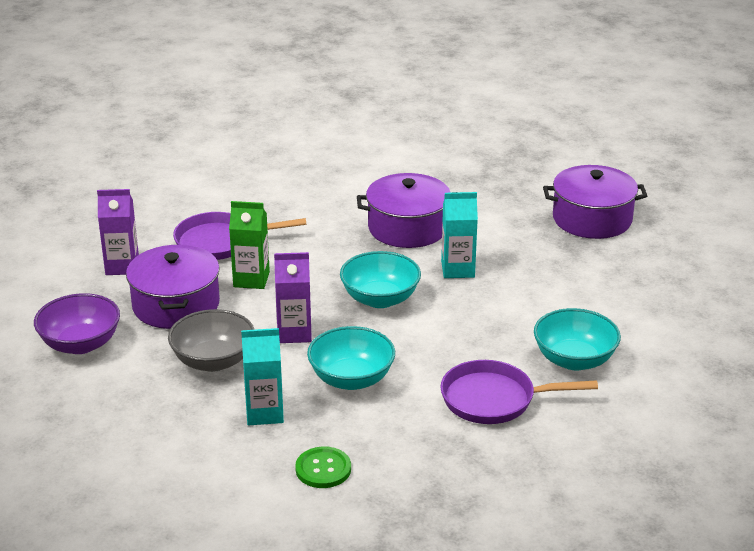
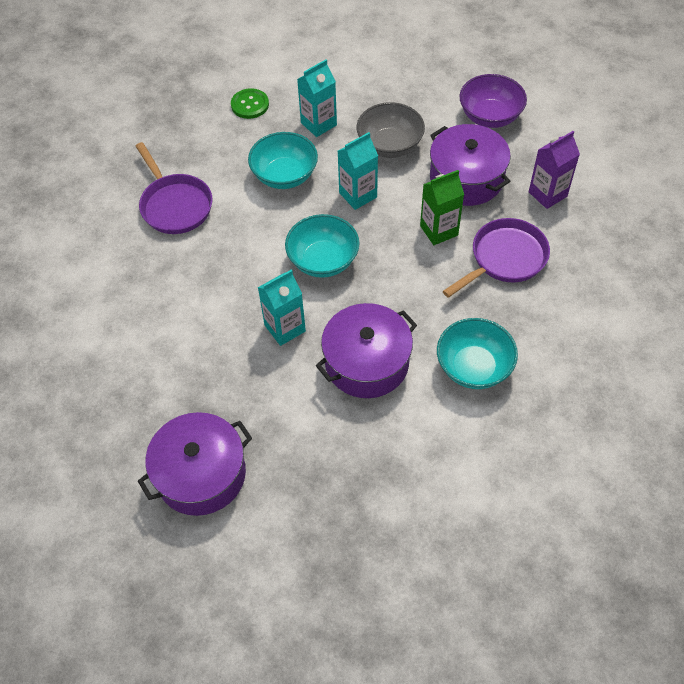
camera: 150 degrees right, 25 degrees up
purple carton [274,252,312,343] -> turquoise carton [338,132,378,210]
purple pan [440,360,598,424] -> purple pan turned 90 degrees clockwise [136,142,212,234]
turquoise bowl [534,308,621,370] -> turquoise bowl moved to [437,318,518,389]

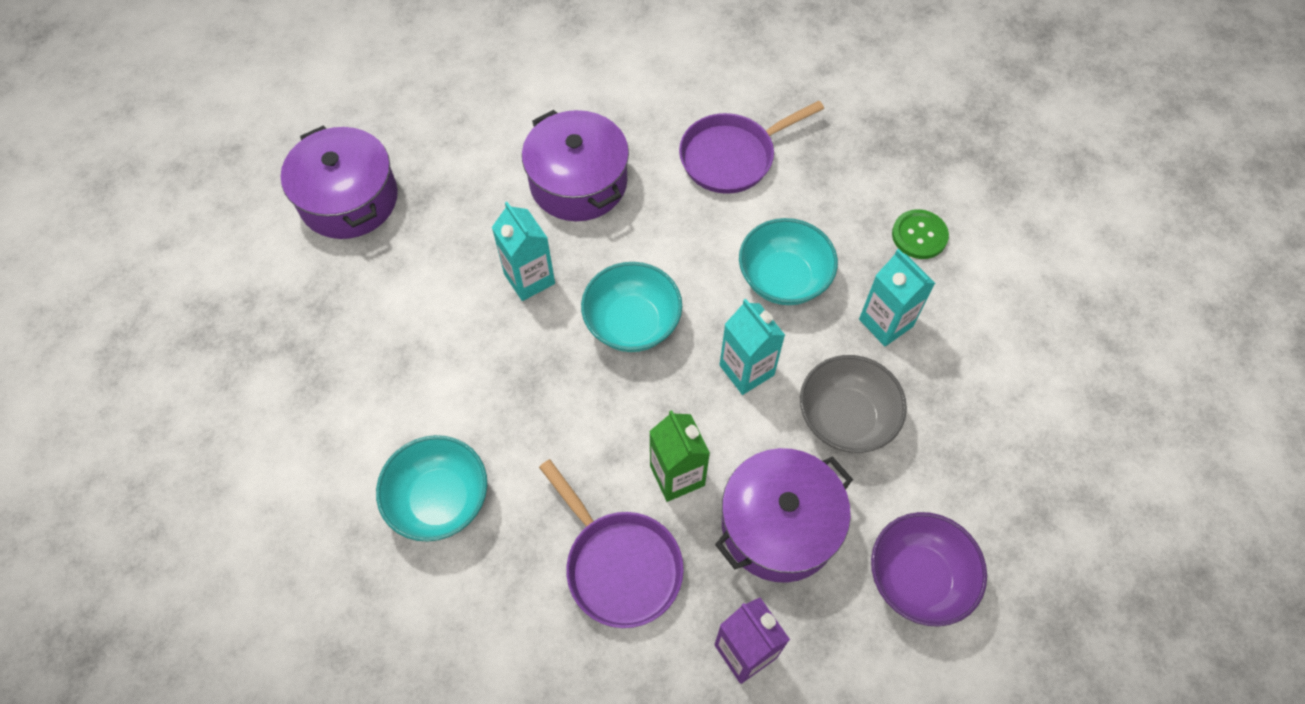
camera: 90 degrees right, 5 degrees up
purple pot [316,303,417,398] -> purple pot moved to [522,110,629,221]

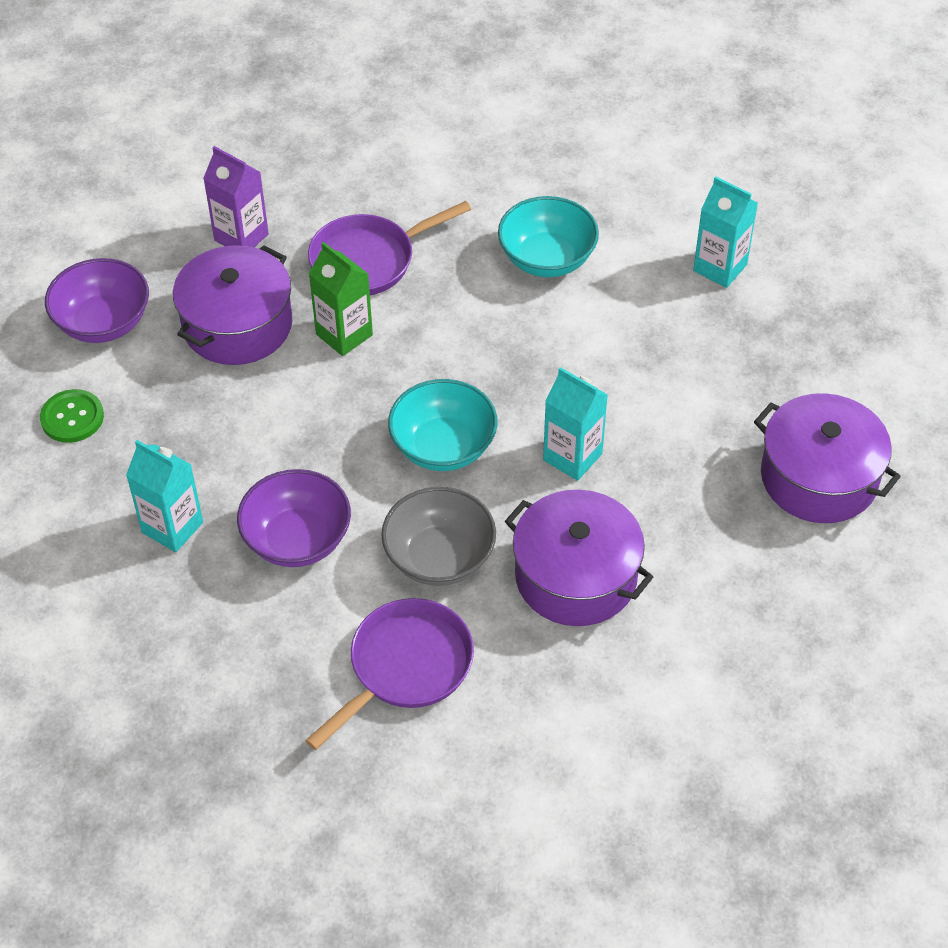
camera: 160 degrees right, 10 degrees down
purple pan [539,459,684,628] -> purple pan turned 60 degrees counterclockwise [308,201,471,295]
turquoise carton [720,299,785,395] -> turquoise carton moved to [693,176,758,288]
turquoise bowl [739,218,838,305] -> purple bowl [237,469,351,567]
grey bowl [800,355,907,453] -> grey bowl moved to [381,487,496,586]
green button [892,209,949,259] -> green button moved to [40,389,104,443]

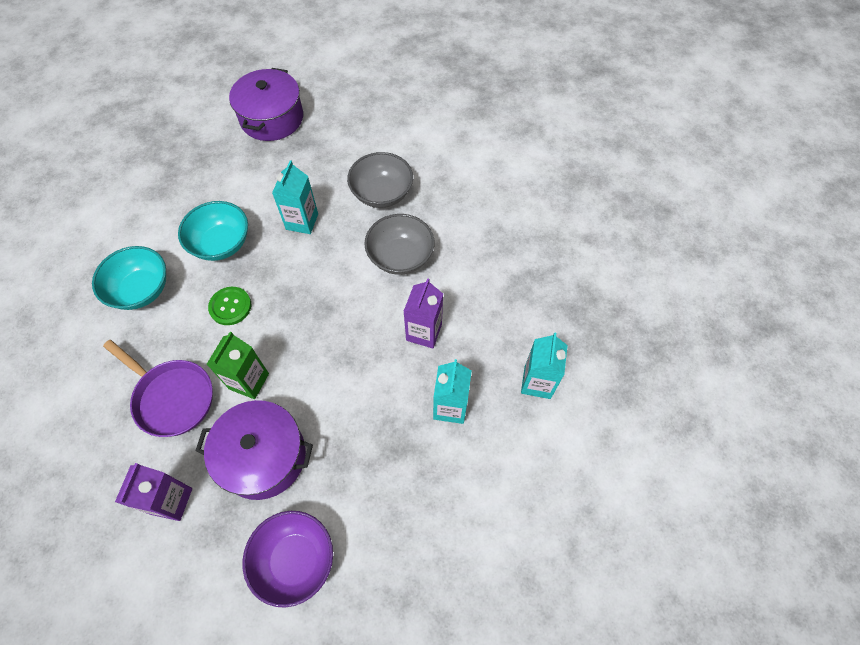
camera: 115 degrees left, 10 degrees up
green button [40,389,104,443] -> green button moved to [208,287,251,325]
purple bowl [237,469,351,567] -> purple carton [403,278,443,348]
purple pan [305,598,474,750] -> none
turquoise bowl [388,379,498,471] -> turquoise bowl moved to [178,201,248,261]
purple pot [505,490,653,626] -> grey bowl [347,152,413,208]
turquoise carton [693,176,758,288] -> turquoise carton moved to [521,332,568,399]

